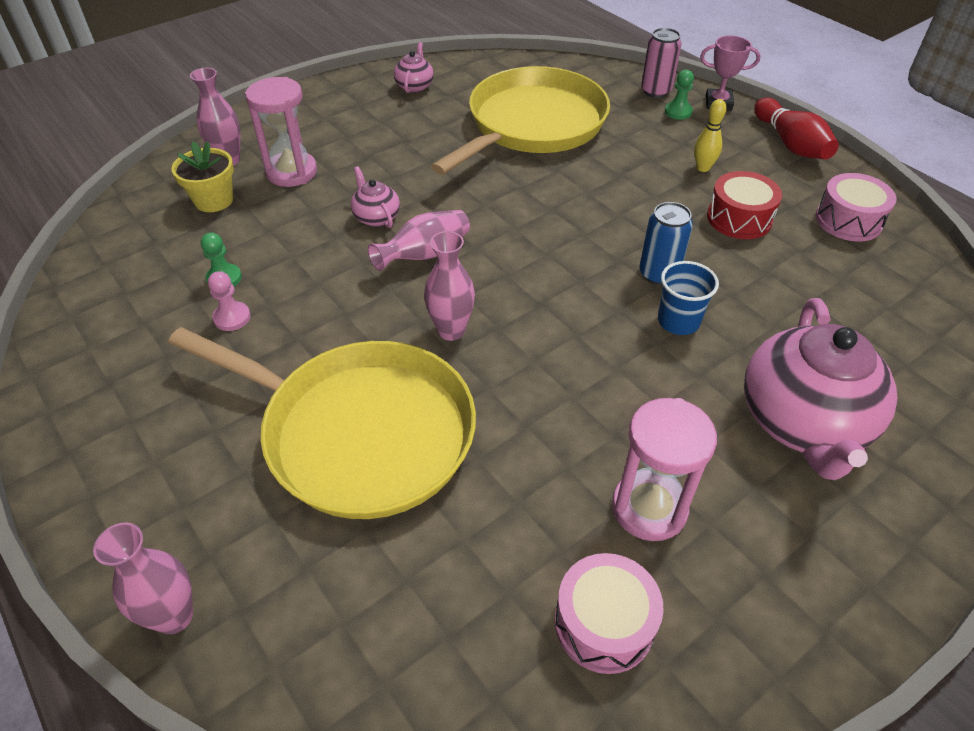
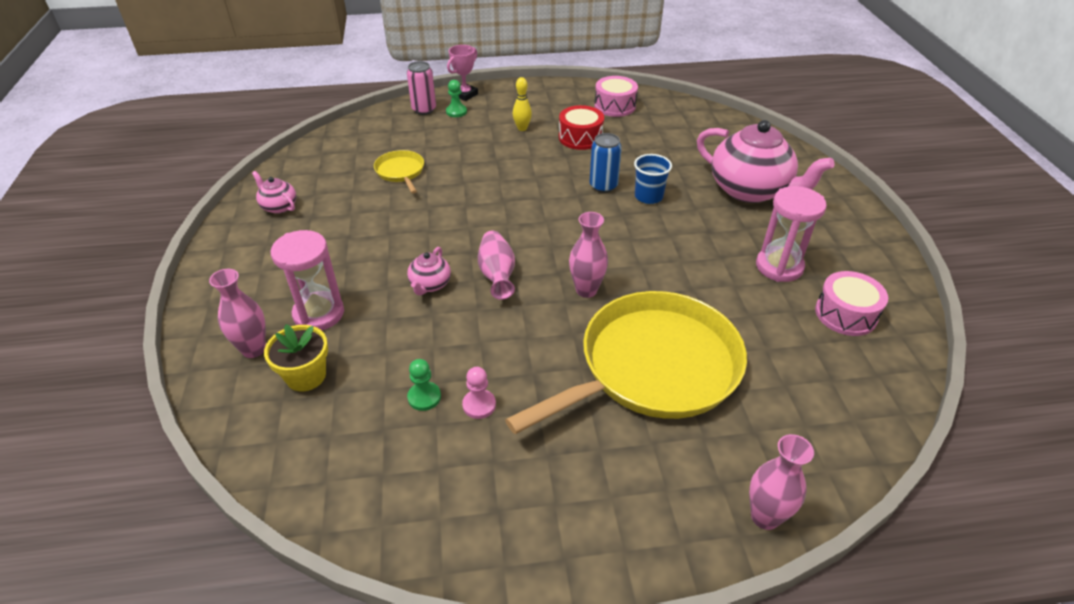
camera: 60 degrees left, 5 degrees down
pink teapot [351,166,400,228] -> pink teapot turned 75 degrees counterclockwise [407,247,451,296]
yellow pan [431,66,610,175] -> yellow pan [374,150,424,194], size x0.42
red bowling pin [754,97,839,159] -> none

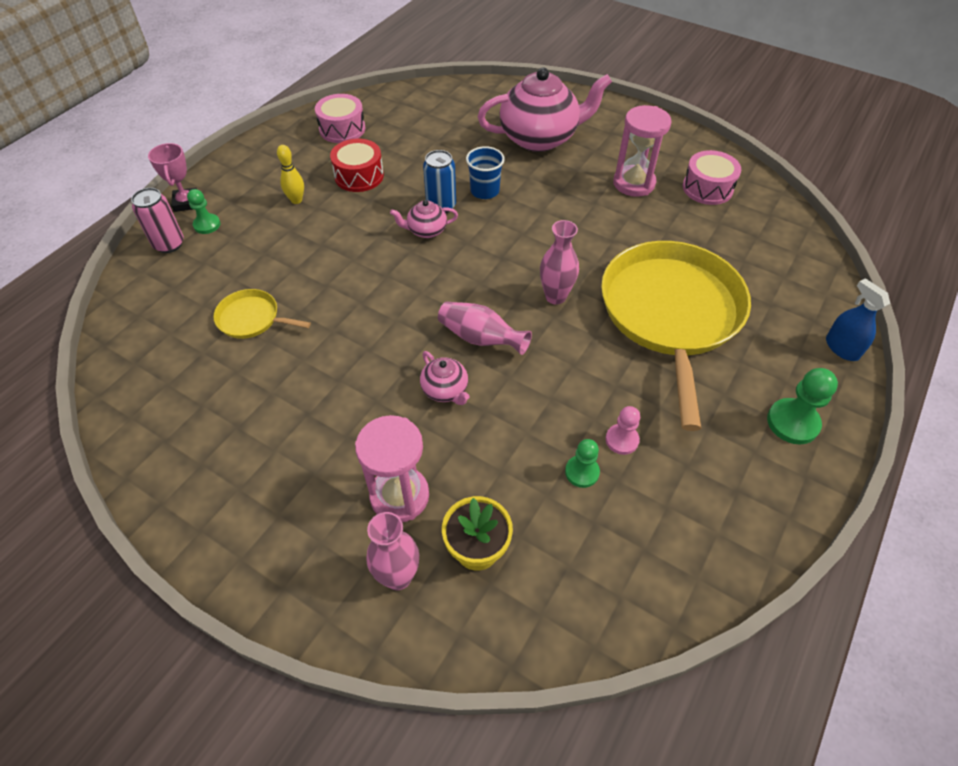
camera: 50 degrees left, 10 degrees up
pink teapot [252,171,296,214] -> pink teapot moved to [390,200,458,238]
pink vase [749,434,814,530] -> blue spray bottle [826,278,890,361]
none -> green pawn [767,368,838,445]

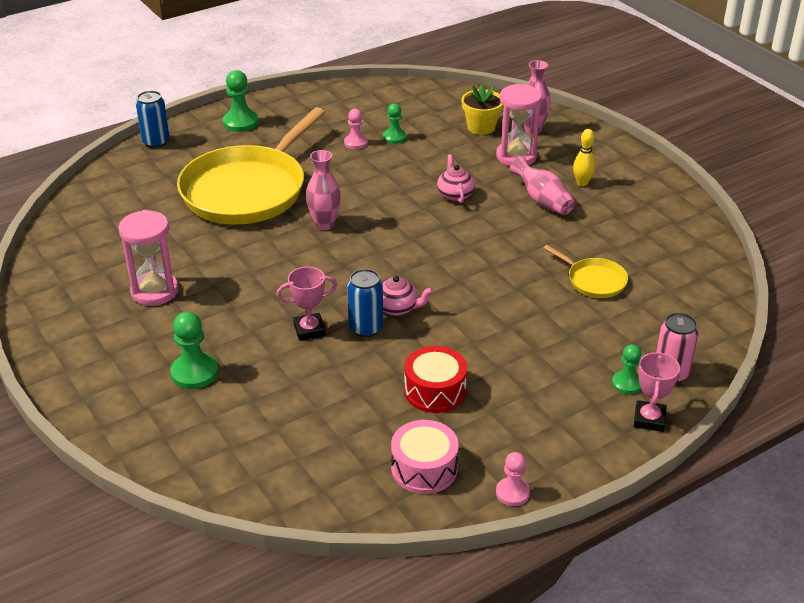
camera: 155 degrees left, 15 degrees down
yellow bowling pin [277,145,304,204] -> yellow bowling pin moved to [573,129,595,186]
pink vase [438,302,532,355] -> pink vase moved to [510,156,575,215]
blue cup [466,146,505,199] -> pink trophy [277,267,337,341]
pink teapot [478,68,612,152] -> green pawn [170,312,218,389]
pink drum [683,150,741,205] -> none
blue spray bottle [826,278,890,361] -> blue can [136,91,170,148]
none -> pink pawn [496,452,530,506]

